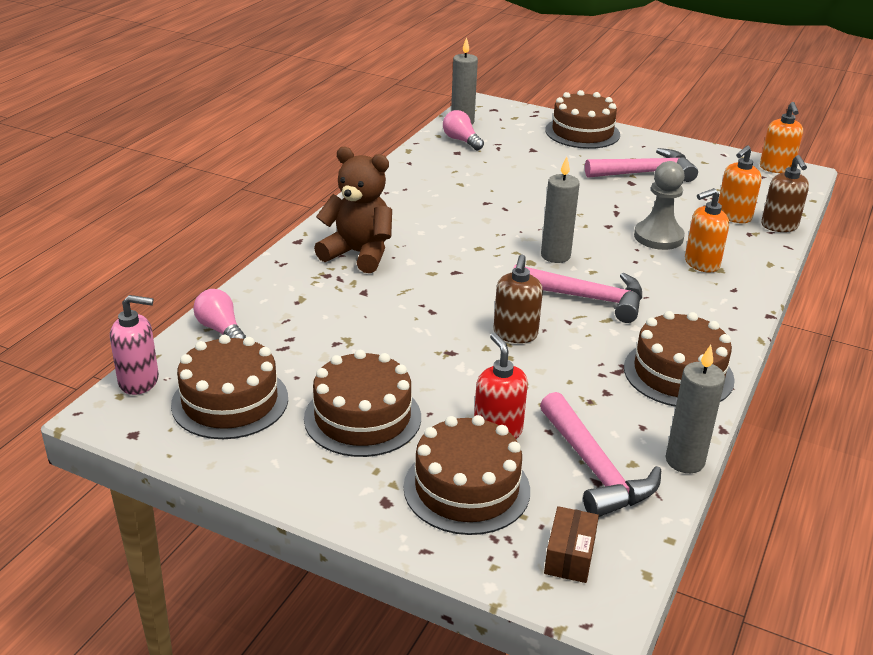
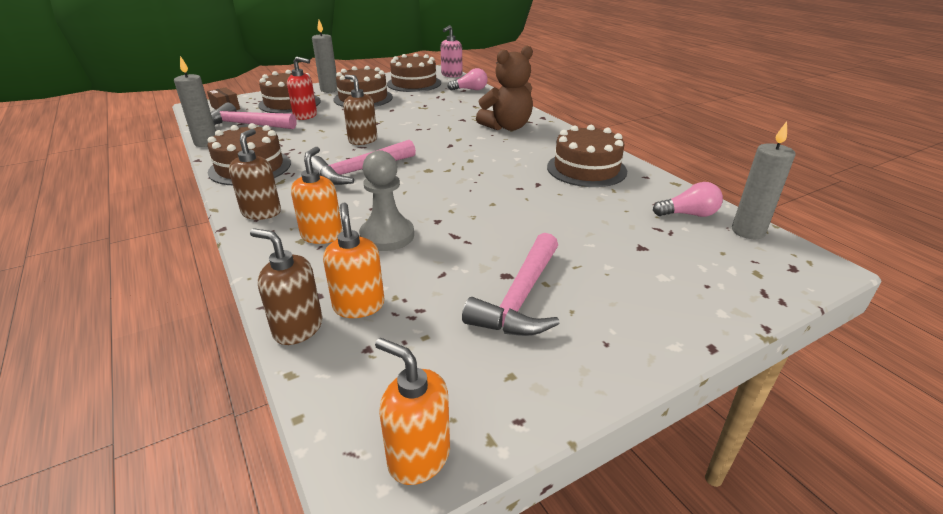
camera: 125 degrees right, 0 degrees up
grey candle [541,156,580,263] -> grey candle moved to [312,20,337,92]
brown cake [545,90,620,149] -> brown cake moved to [547,125,627,187]
none -> brown soap dispenser [229,129,281,220]

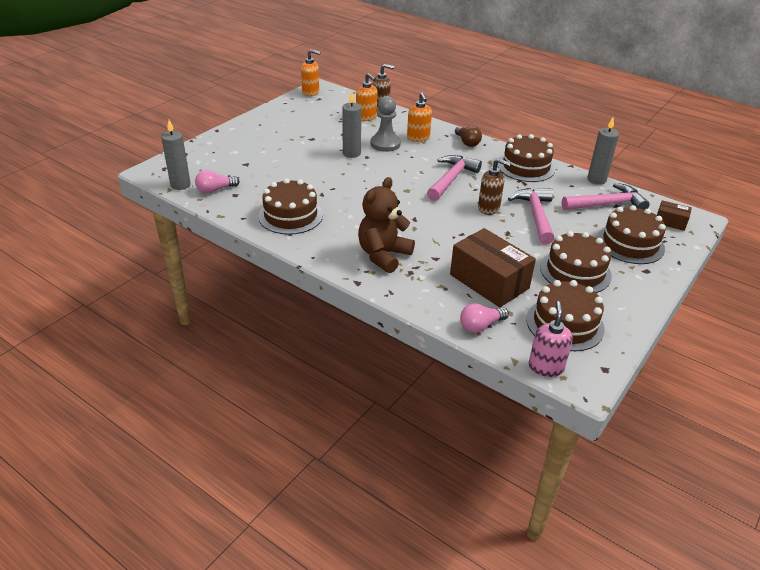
camera: 155 degrees right, 5 degrees up
brown soap dispenser [229,129,281,220] -> brown light bulb [455,126,482,147]
red soap dispenser [287,56,317,120] -> none
grey candle [312,20,337,92] -> grey candle moved to [342,92,361,158]
pink hammer [462,233,560,336] -> pink hammer moved to [508,188,554,244]
none -> brown box [450,228,536,307]

